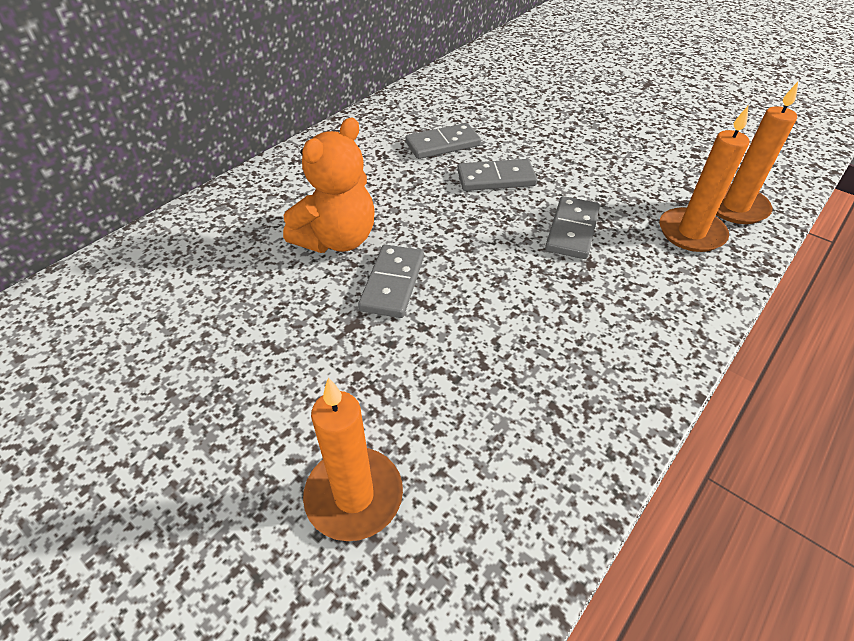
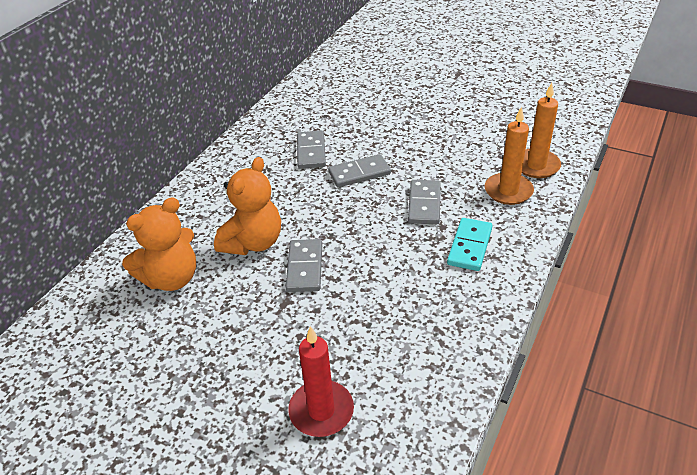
camera: 10 degrees left, 5 degrees down
orange candle [303,377,403,541] -> red candle [288,326,354,437]
grey domino [405,123,481,159] -> grey domino turned 60 degrees counterclockwise [297,131,326,169]
none -> orange teddy bear [122,198,196,291]
none -> turquoise domino [447,218,493,271]

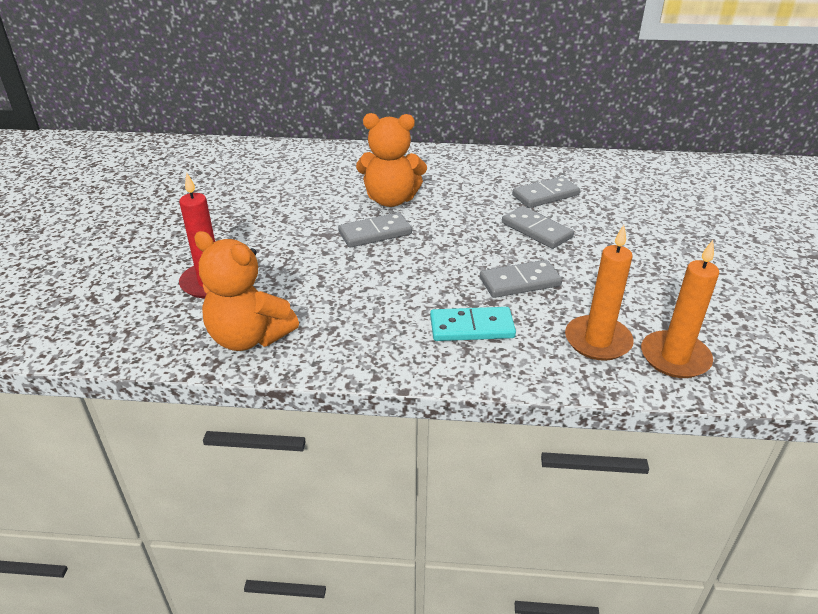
camera: 65 degrees right, 5 degrees down
orange teddy bear [122,198,196,291] -> orange teddy bear moved to [194,231,299,351]

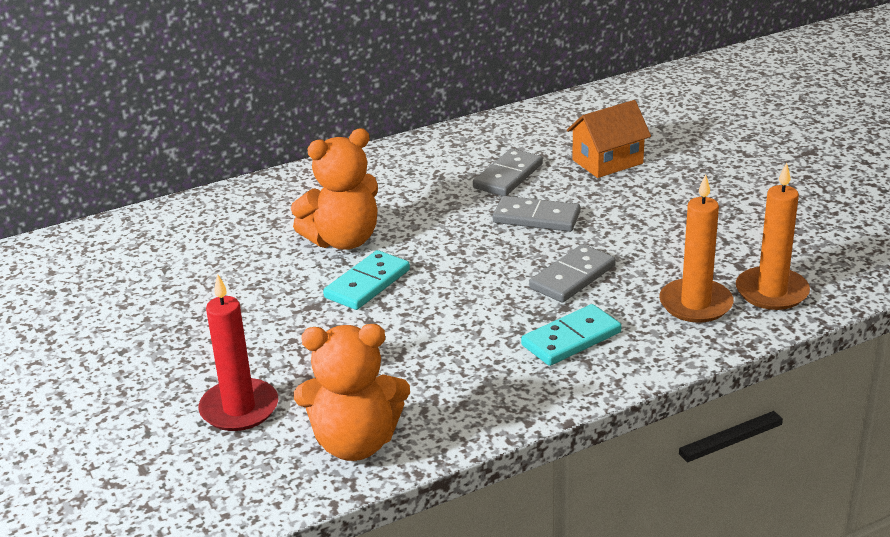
camera: 30 degrees left, 5 degrees down
grey domino [338,213,412,248] -> turquoise domino [323,250,410,310]
none -> orange house [567,100,651,178]

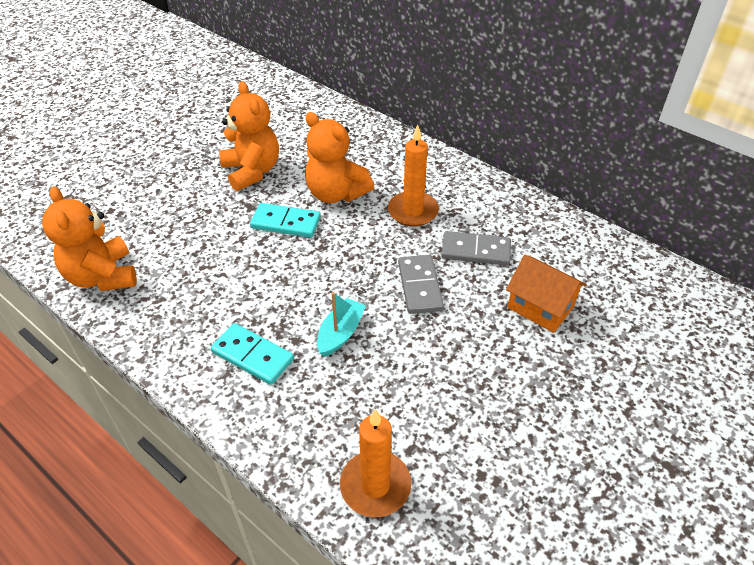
camera: 65 degrees right, 15 degrees up
red candle [198,273,278,431] -> none
grey domino [529,244,616,303] -> turquoise boat [317,292,366,357]
orange candle [659,174,734,323] -> orange candle moved to [388,125,439,227]
none -> orange teddy bear [219,81,279,191]

